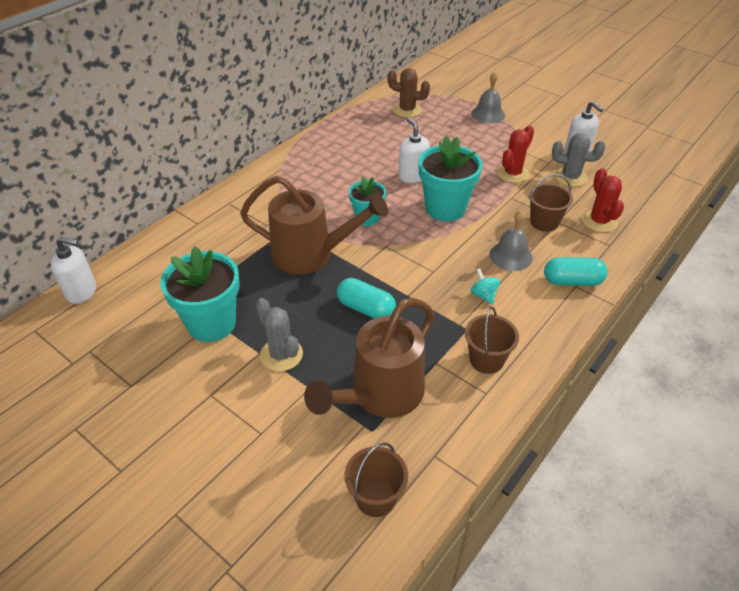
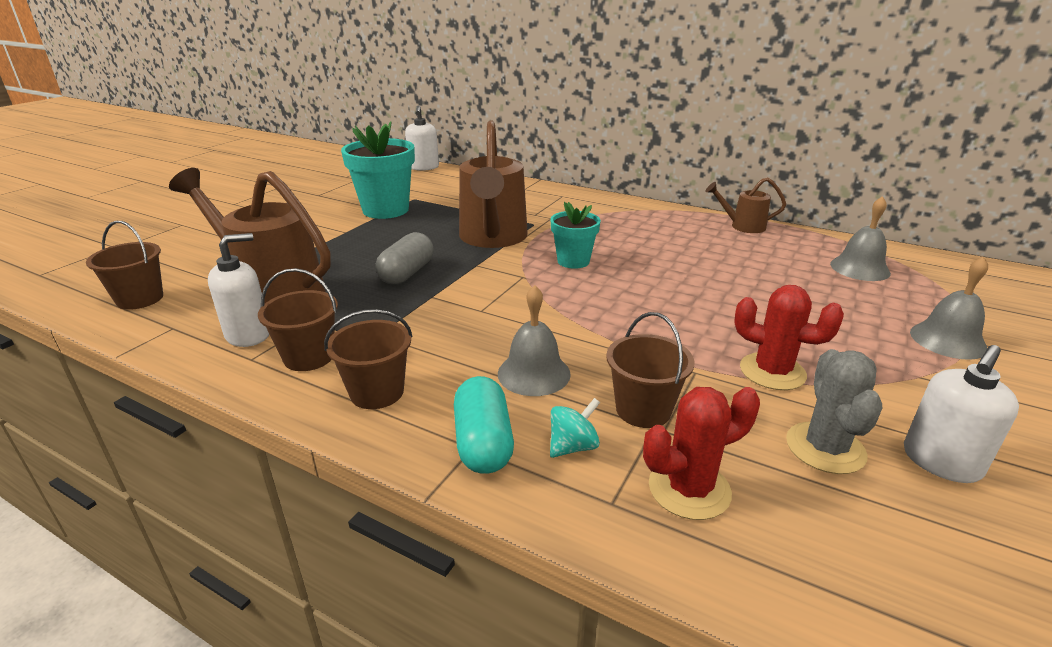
camera: 80 degrees right, 15 degrees down
grey cactus [256,298,303,371] -> none
turquoise capsule [337,278,396,319] -> grey capsule [375,232,433,285]
brown cactus [388,68,430,118] -> grey bell [830,196,891,281]
white soap dispenser [399,118,430,183] -> white soap dispenser moved to [208,233,269,347]
turquoise flower pot [418,136,483,222] -> none
turquoise spinning top [470,268,500,305] -> turquoise spinning top moved to [550,398,600,458]
none -> brown bucket [324,309,413,409]
none -> brown watering can [706,177,786,233]

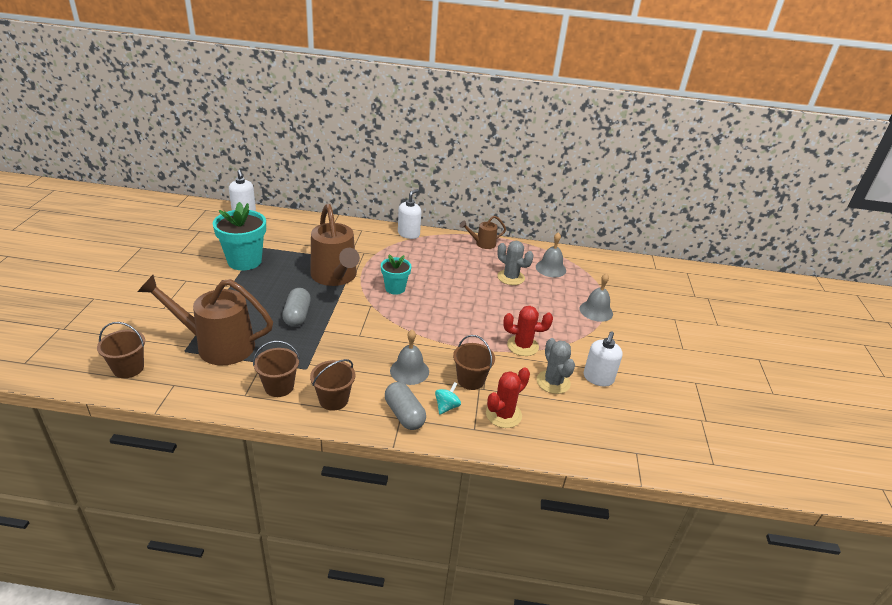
camera: 25 degrees left, 5 degrees up
white soap dispenser [208,233,269,347] -> white soap dispenser moved to [398,189,421,239]
turquoise capsule [454,376,514,474] -> grey capsule [385,382,426,430]
none -> grey cactus [497,241,533,285]

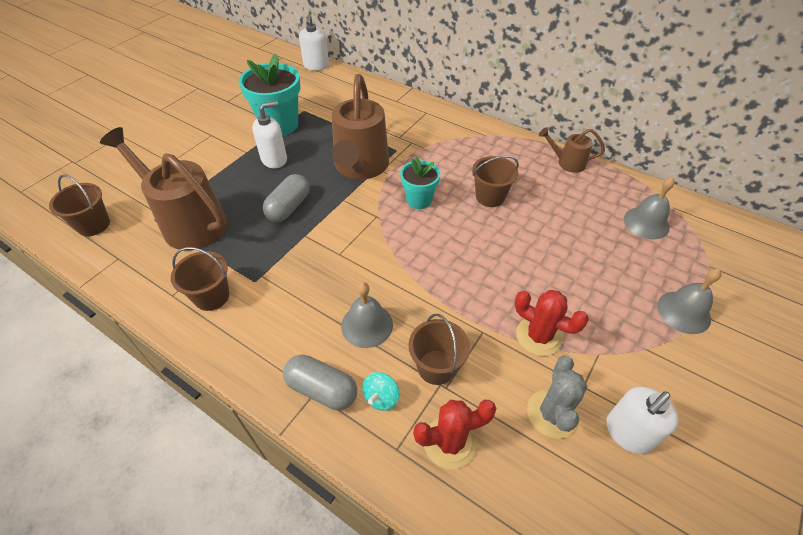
camera: 30 degrees right, 15 degrees up
brown bucket [310,359,355,411] -> brown bucket moved to [472,156,519,207]
grey capsule [385,382,426,430] -> grey capsule turned 60 degrees counterclockwise [283,355,357,410]
white soap dispenser [398,189,421,239] -> white soap dispenser moved to [252,101,287,169]
turquoise spinning top [435,382,461,415] -> turquoise spinning top turned 150 degrees clockwise [362,372,399,411]
grey cactus [497,241,533,285] -> none

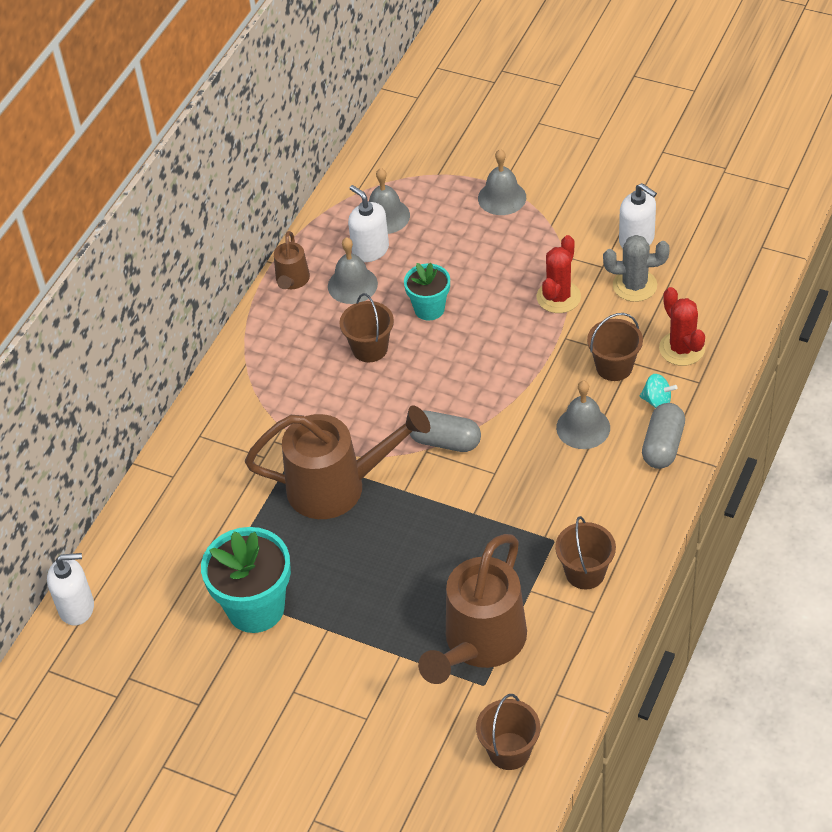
camera: 95 degrees left, 0 degrees up
white soap dispenser [252,101,287,169] -> white soap dispenser moved to [348,185,389,262]
grey capsule [263,174,310,222] -> grey capsule moved to [410,411,481,452]
turquoise flower pot [400,157,440,209] -> turquoise flower pot moved to [404,263,450,321]
none -> grey bell [328,237,378,304]

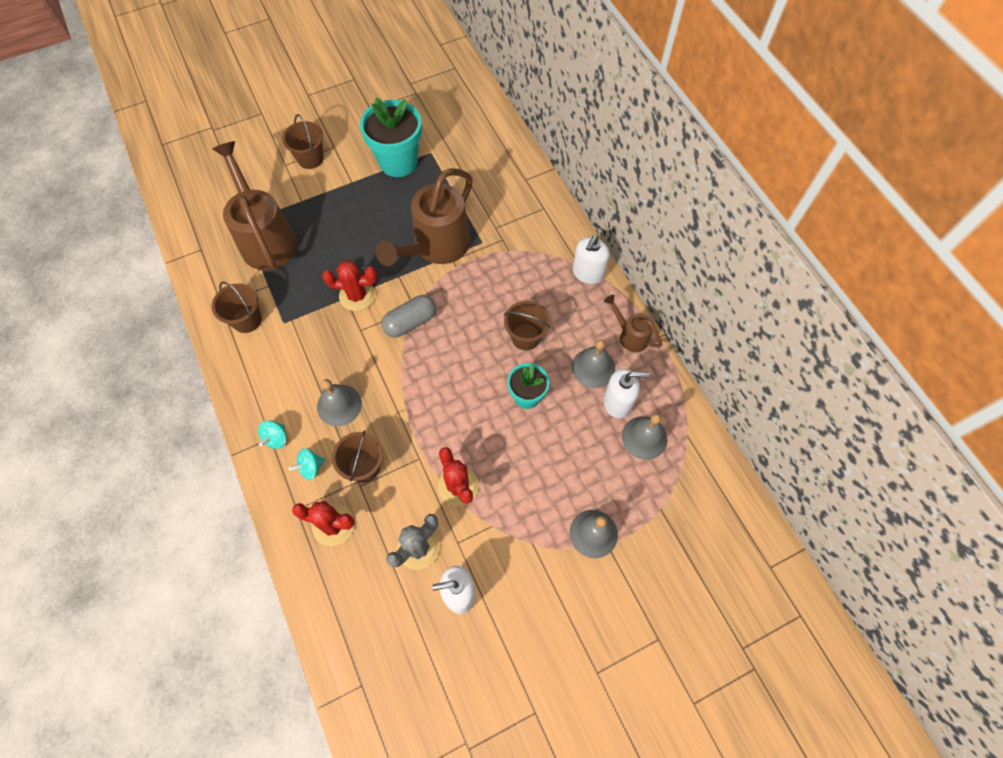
camera: 125 degrees right, 15 degrees up
white soap dispenser [47,553,94,626] -> white soap dispenser moved to [573,235,610,284]
brown bucket [476,694,540,770] -> brown bucket moved to [282,114,324,169]
grey capsule [642,403,685,469] -> turquoise spinning top [258,421,287,449]
none -> red cactus [322,260,377,311]

